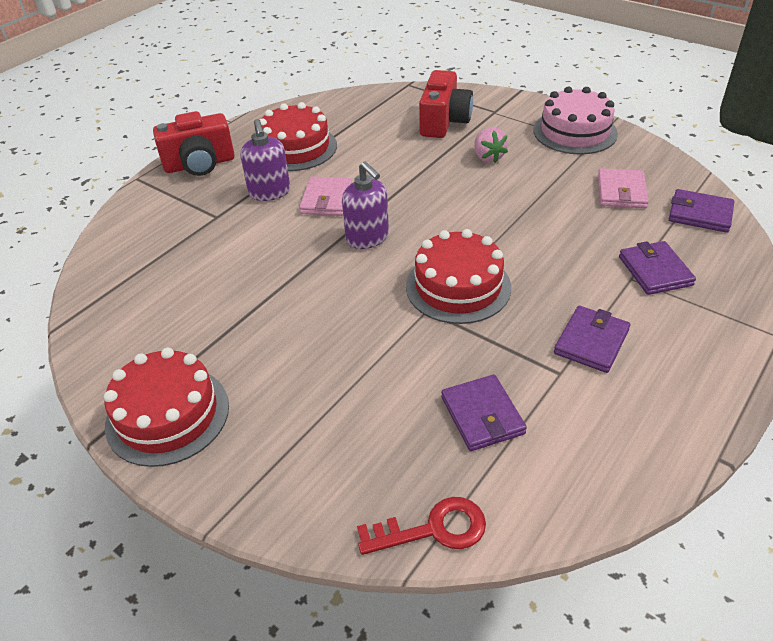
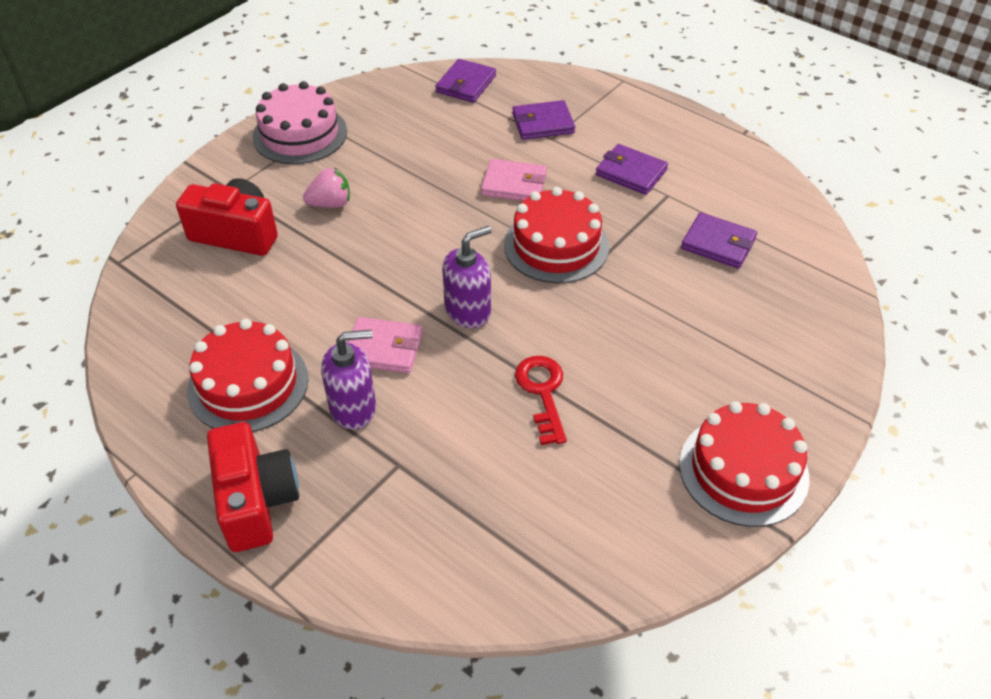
camera: 90 degrees left, 5 degrees up
red key [357,497,486,555] -> red key moved to [515,356,567,445]
purple wallet [441,375,527,451] -> purple wallet turned 45 degrees clockwise [681,212,757,269]
pink wallet [598,168,649,208] -> pink wallet moved to [481,159,547,201]

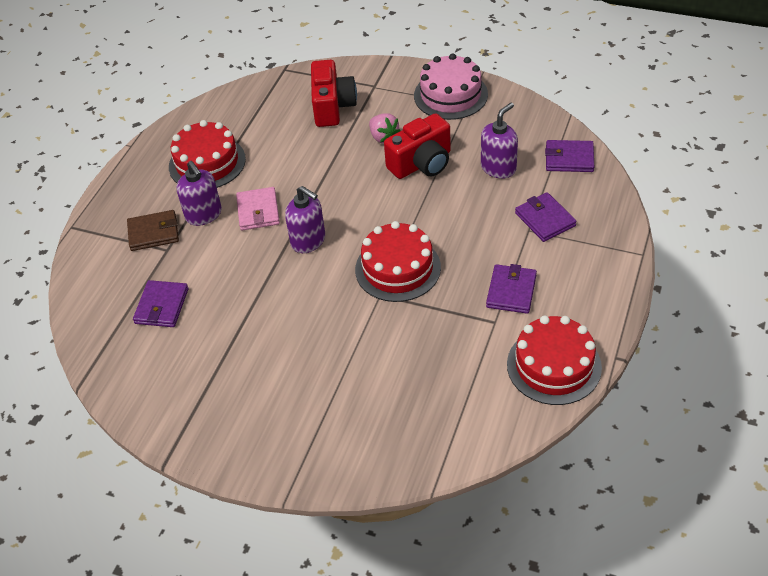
camera: 75 degrees right, 0 degrees up
red camera [207,422,299,552] -> red camera moved to [384,113,451,179]
pink wallet [481,159,547,201] -> none
red key [515,356,567,445] -> none
red cake [679,401,810,527] -> red cake moved to [507,315,602,405]
purple wallet [681,212,757,269] -> purple wallet moved to [133,280,188,327]
none -> brown wallet [127,210,179,251]
none -> purple soap dispenser [481,103,518,179]

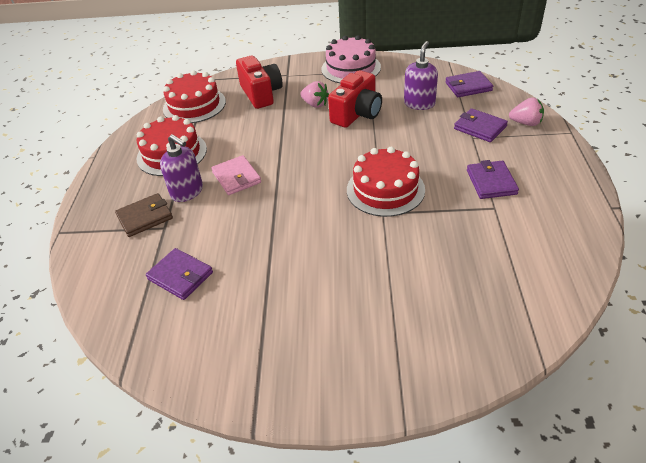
camera: 20 degrees left, 5 degrees down
purple wallet [133,280,188,327] -> purple wallet turned 45 degrees counterclockwise [146,248,213,300]
purple soap dispenser [285,186,325,253] -> none
red cake [507,315,602,405] -> red cake moved to [163,70,226,123]
none -> pink strawberry [509,97,544,126]

